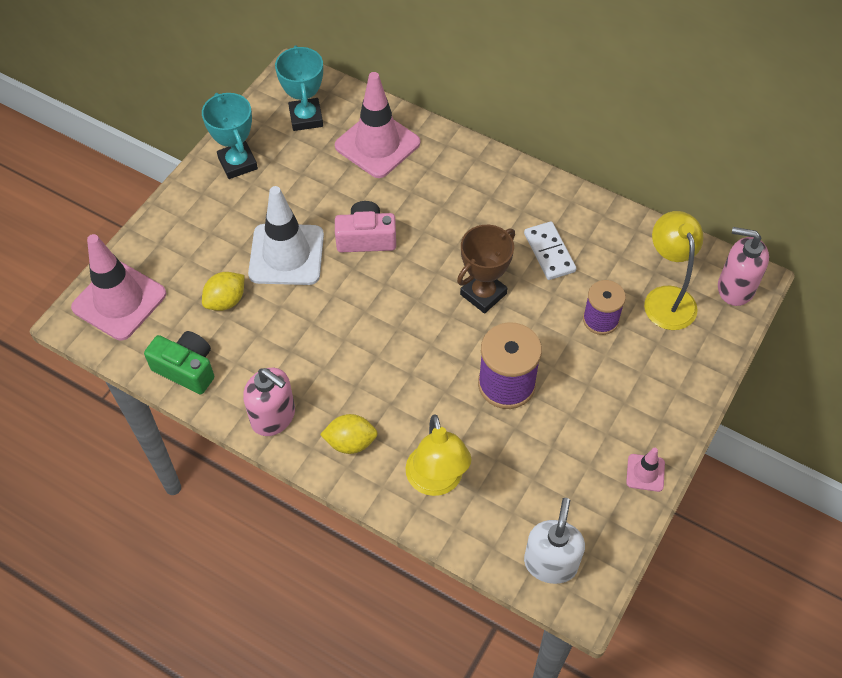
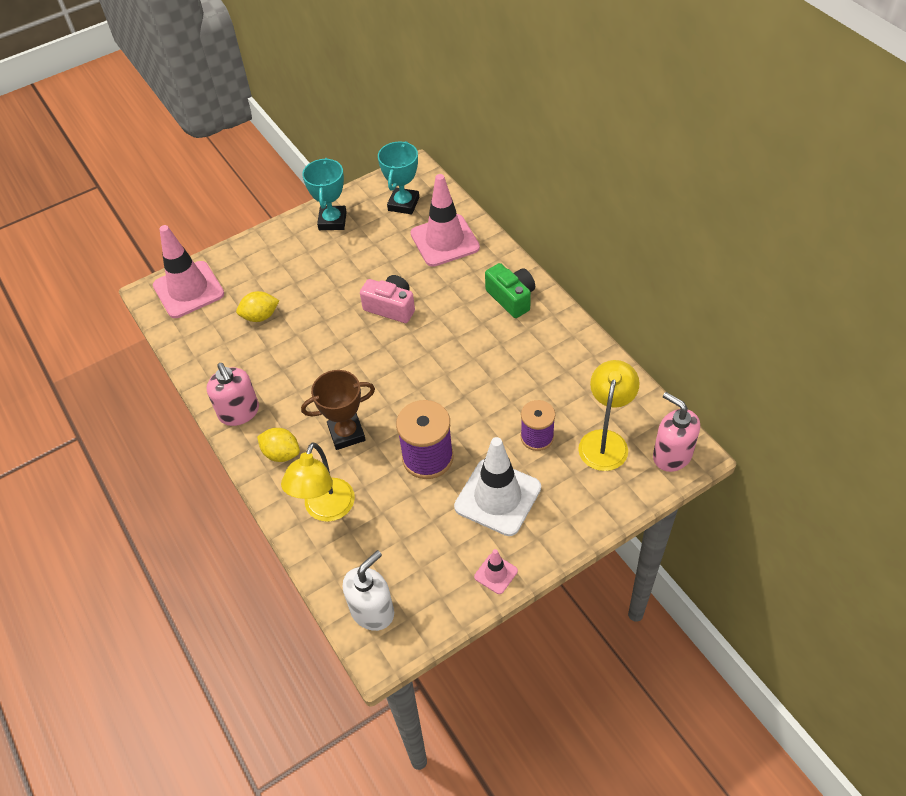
camera: 30 degrees right, 5 degrees down
green camera [144,331,214,395] -> green camera moved to [485,263,535,318]
white traffic cone [248,186,324,285] -> white traffic cone moved to [454,437,541,536]
brown trophy [457,225,515,314] -> brown trophy moved to [301,370,375,450]
white domino [524,221,577,280] -> none

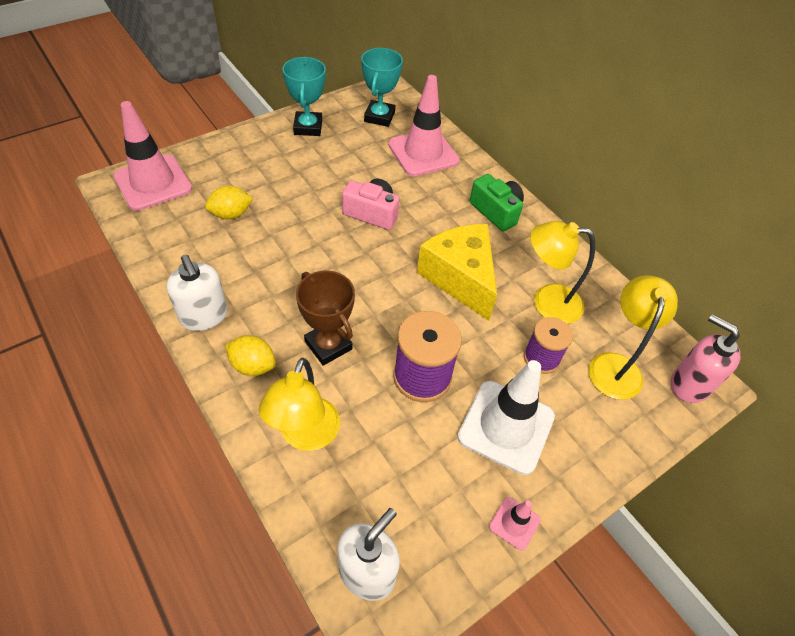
camera: 10 degrees left, 0 degrees up
pink soap dispenser [207,363,259,426] -> white soap dispenser [166,254,228,331]
brown trophy [301,370,375,450] -> brown trophy turned 75 degrees clockwise [296,271,355,366]
none -> yellow cheese [417,224,497,321]
none -> yellow lamp [530,221,595,324]

